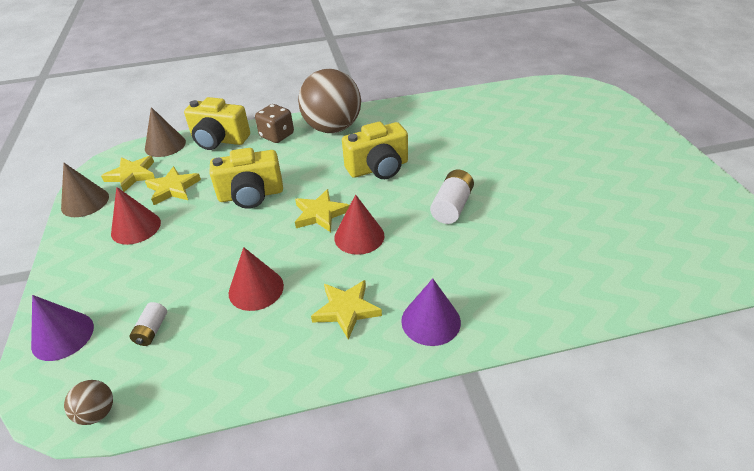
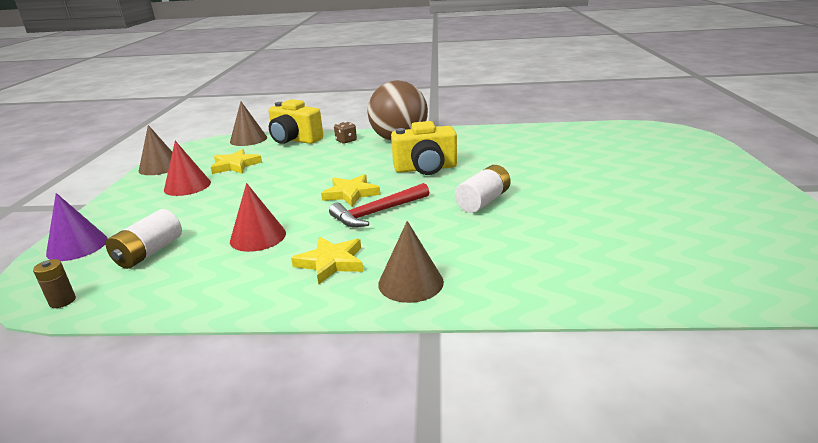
camera: 15 degrees right, 15 degrees down
brown ball [64,380,113,425] -> brown battery [33,259,76,308]
yellow star [101,156,155,192] -> none
white battery [129,302,167,346] -> white battery [106,209,182,269], size x1.67
yellow camera [209,148,283,209] -> none
brown dice [255,104,294,143] -> brown dice [334,121,357,143], size x0.66
red cone [334,194,385,255] -> red hammer [329,183,429,227]
purple cone [401,279,461,346] -> brown cone [378,221,444,303]

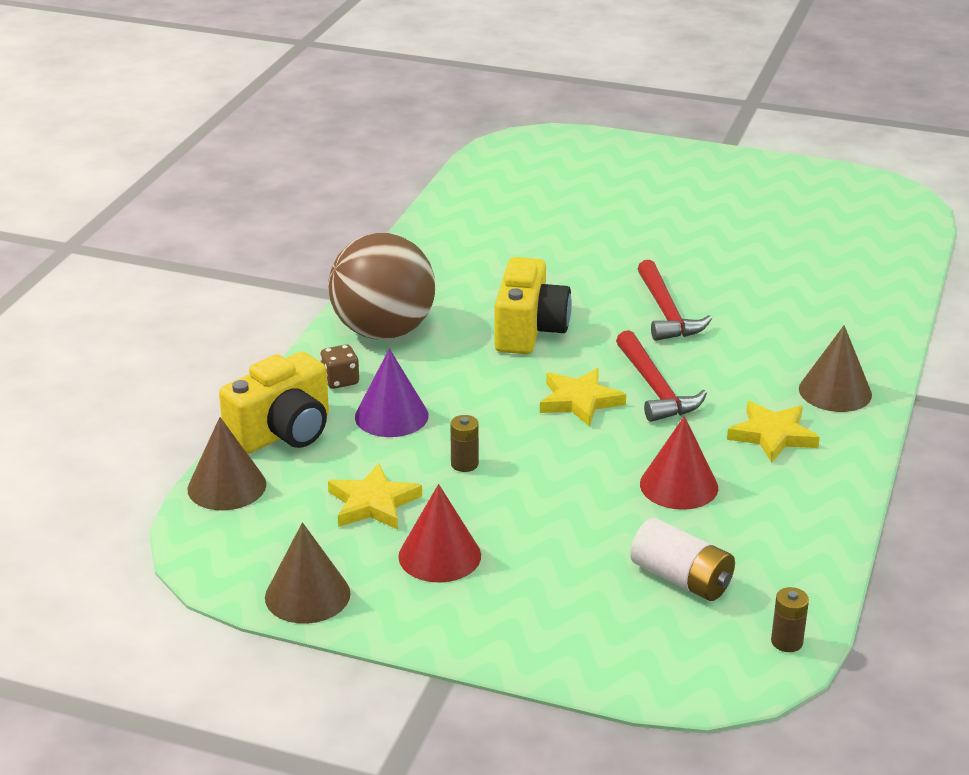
camera: 75 degrees left, 5 degrees up
purple cone [46,193,108,261] -> purple cone moved to [355,349,429,437]
white battery [455,165,511,213] -> red hammer [638,260,712,341]
none -> brown battery [450,415,479,472]

